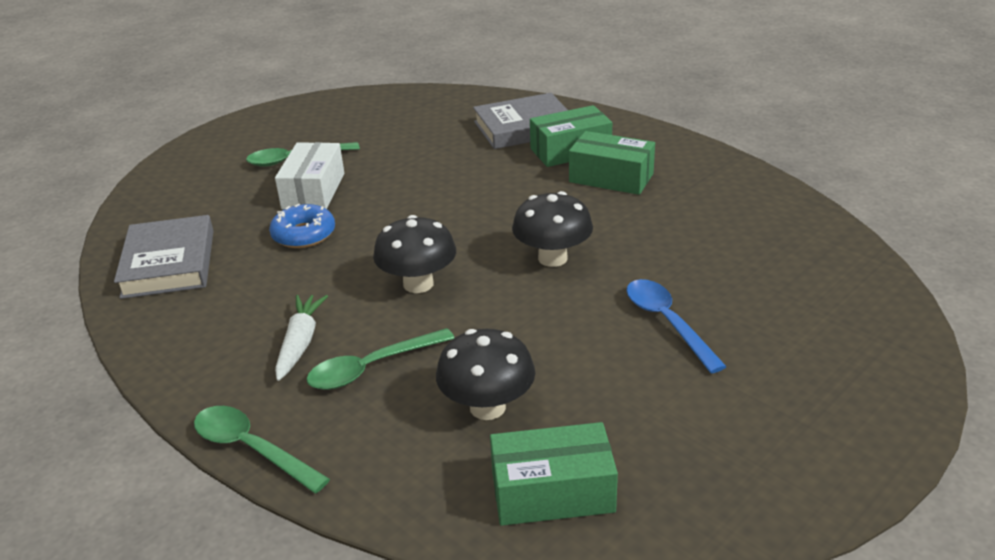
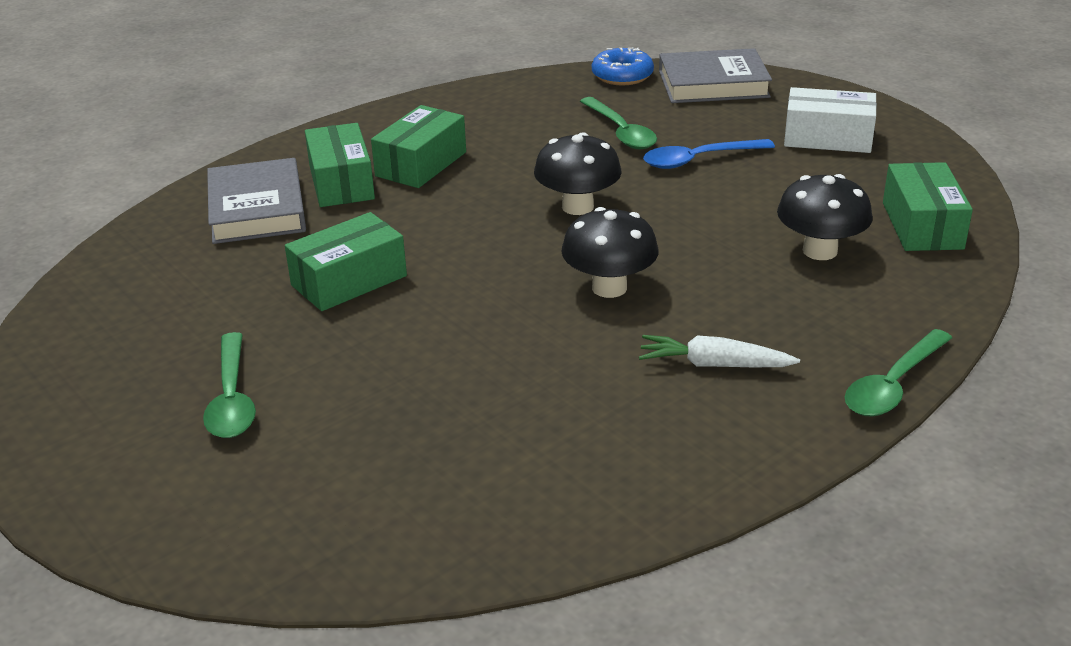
camera: 85 degrees left, 0 degrees up
grey book [114,215,213,299] -> grey book moved to [659,48,772,103]
blue donut [269,203,335,248] -> blue donut moved to [592,48,654,85]
white box [275,142,344,209] -> white box moved to [784,87,877,153]
green spoon [307,328,454,390] -> green spoon moved to [580,97,657,149]
none -> green box [285,212,407,311]

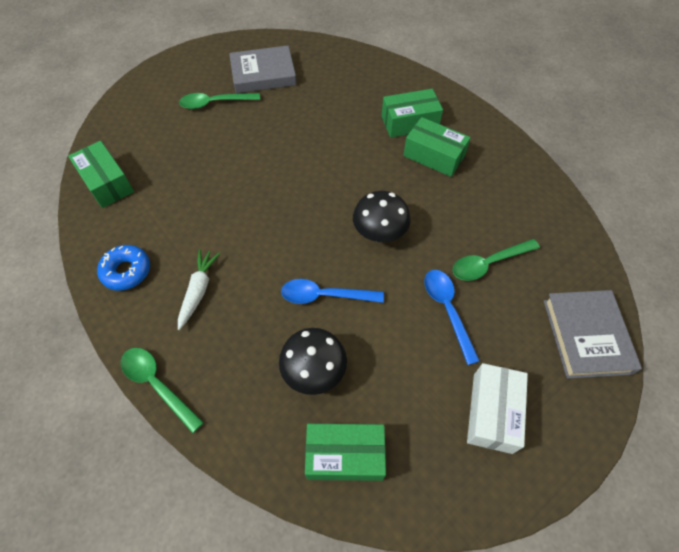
camera: 90 degrees right, 25 degrees up
grey book [207,158,306,244] -> grey book moved to [229,45,297,93]
green box [285,212,407,311] -> green box moved to [68,141,134,208]
black mushroom [561,207,659,298] -> none
blue donut [592,48,654,85] -> blue donut moved to [97,245,150,291]
none -> blue spoon [281,279,384,304]

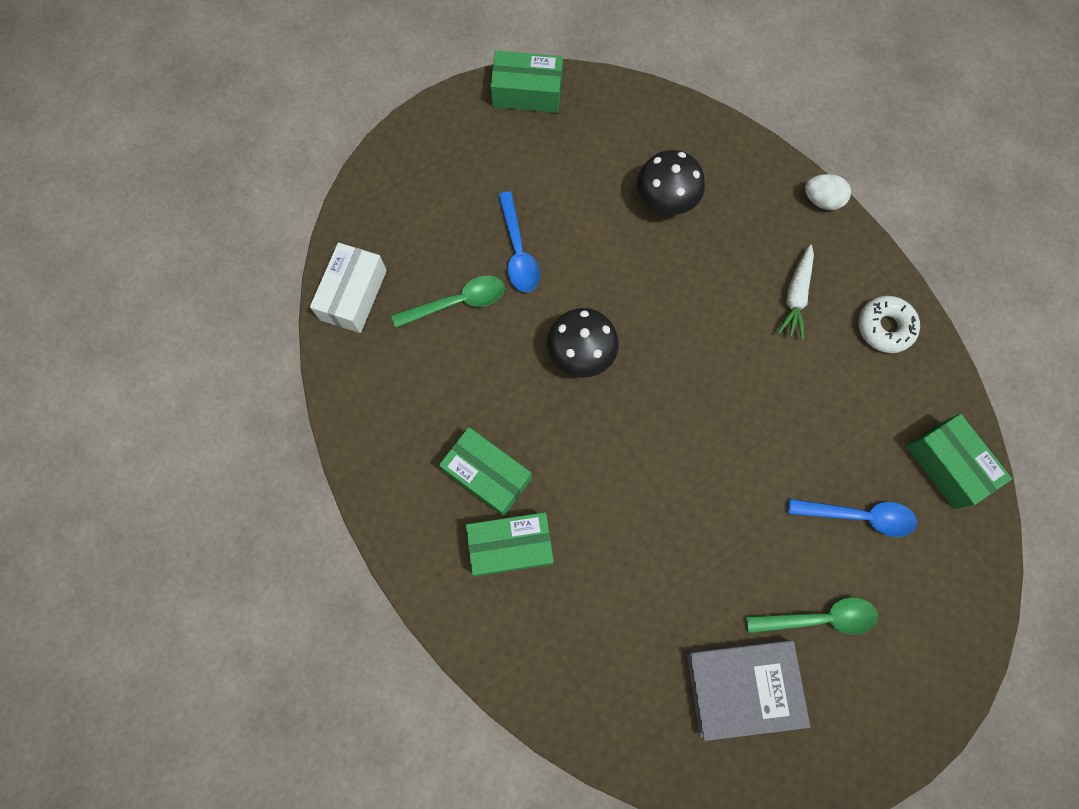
camera: 175 degrees left, 15 degrees up
blue donut [97,245,150,291] -> white donut [858,296,920,353]
green spoon [121,348,204,433] -> white egg [805,174,851,210]
blue spoon [281,279,384,304] -> blue spoon moved to [788,499,917,537]
green box [305,424,386,481] -> green box moved to [490,51,563,113]
white box [467,363,528,454] -> white box moved to [310,243,387,333]
grey book [544,290,642,379] -> none

